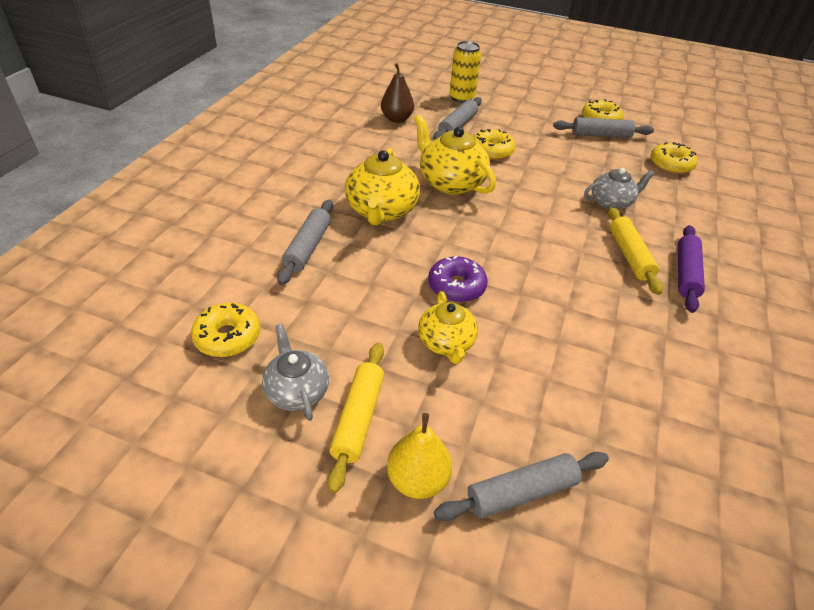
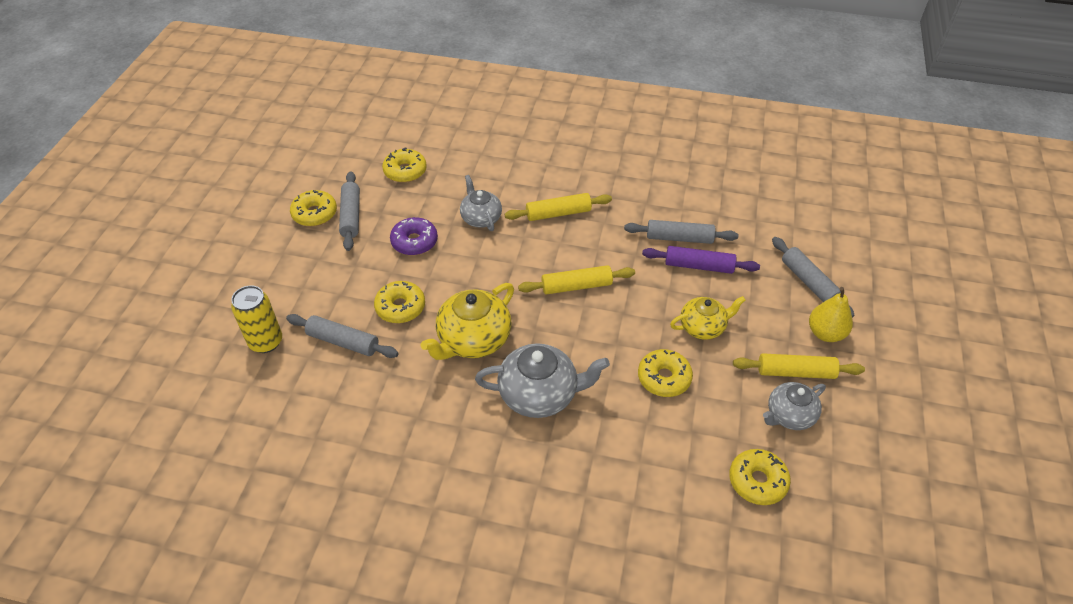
camera: 95 degrees left, 5 degrees up
grey rolling pin [277,200,333,285] -> grey rolling pin moved to [624,220,738,244]
yellow teapot [345,148,420,225] -> grey teapot [475,343,610,418]
brown pear [381,63,414,123] -> none
purple donut [428,256,488,303] -> purple donut moved to [390,217,438,255]
purple rolling pin [678,225,705,313] -> purple rolling pin moved to [642,246,760,274]
none -> yellow rolling pin [518,265,635,294]
none -> yellow donut [638,349,693,397]

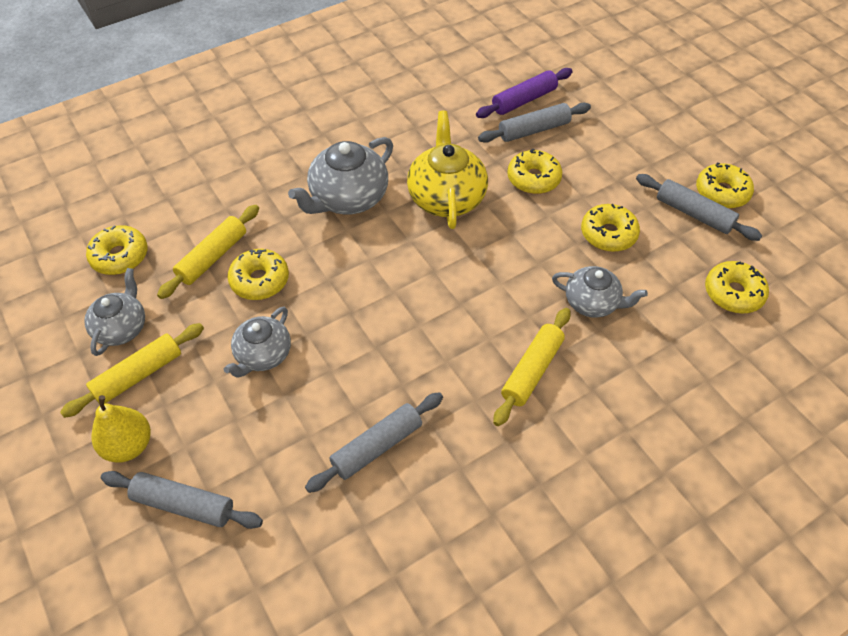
camera: 135 degrees right, 5 degrees up
yellow can [231,285,282,353] -> none
purple donut [390,217,438,255] -> yellow donut [581,204,640,252]
yellow rolling pin [518,265,635,294] -> yellow rolling pin moved to [157,205,259,299]
purple rolling pin [642,246,760,274] -> purple rolling pin moved to [476,68,573,118]
yellow teapot [670,296,746,340] -> grey teapot [224,307,291,378]

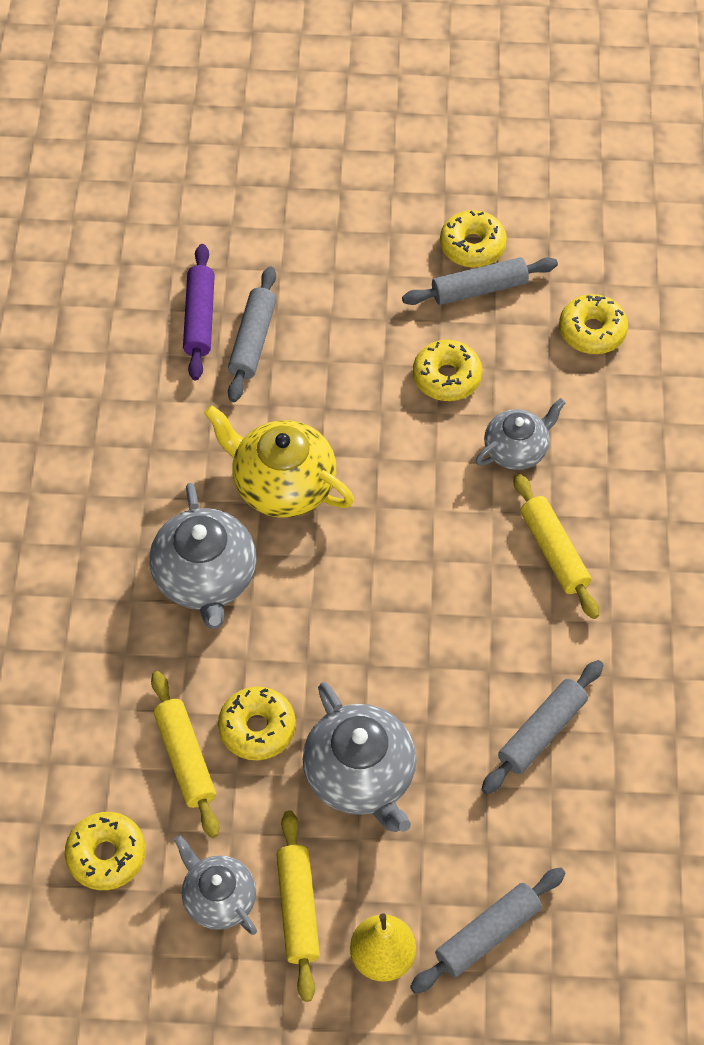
camera: 55 degrees left, 5 degrees up
grey teapot [224,307,291,378] -> grey teapot [303,682,417,832], size x1.57
grey rolling pin [305,392,443,493] -> grey rolling pin turned 45 degrees clockwise [481,660,603,794]
yellow donut [507,149,562,194] -> none

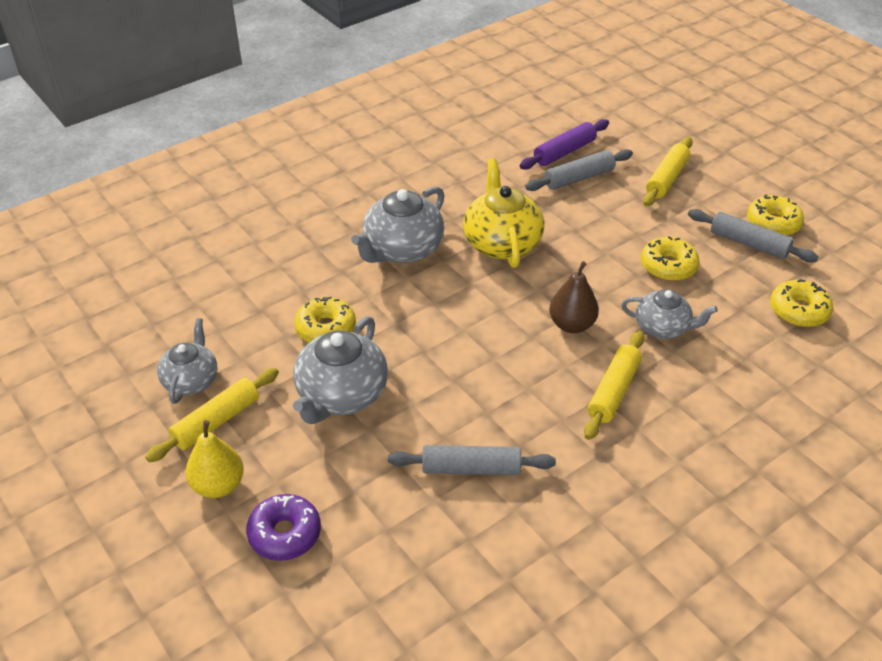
camera: 50 degrees right, 15 degrees down
yellow donut [65,812,146,890] -> none
yellow rolling pin [151,671,220,838] -> yellow rolling pin moved to [643,137,693,206]
grey rolling pin [410,867,565,994] -> purple donut [246,494,321,561]
none -> brown pear [549,261,599,333]

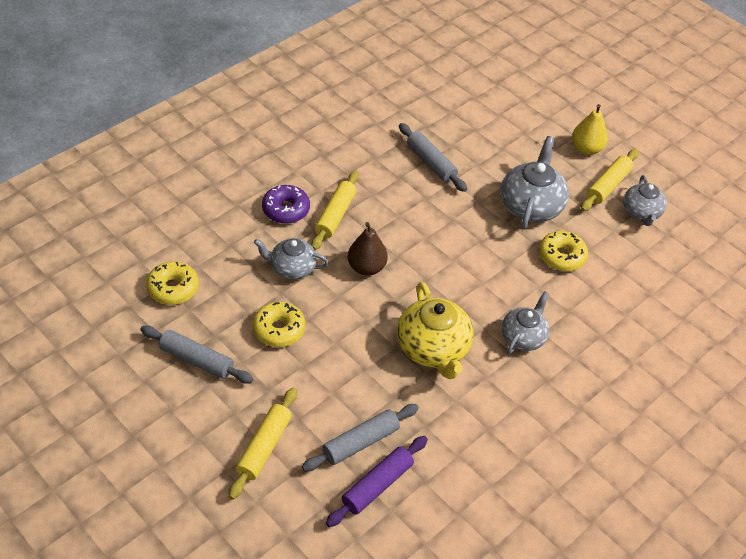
camera: 170 degrees right, 5 degrees up
purple donut [246,494,321,561] -> purple donut moved to [262,185,310,224]
grey teapot [351,186,444,263] -> grey teapot [501,291,549,354], size x0.64
grey rolling pin [388,445,556,475] -> grey rolling pin turned 60 degrees clockwise [399,123,467,192]
yellow donut [747,195,804,236] -> none

